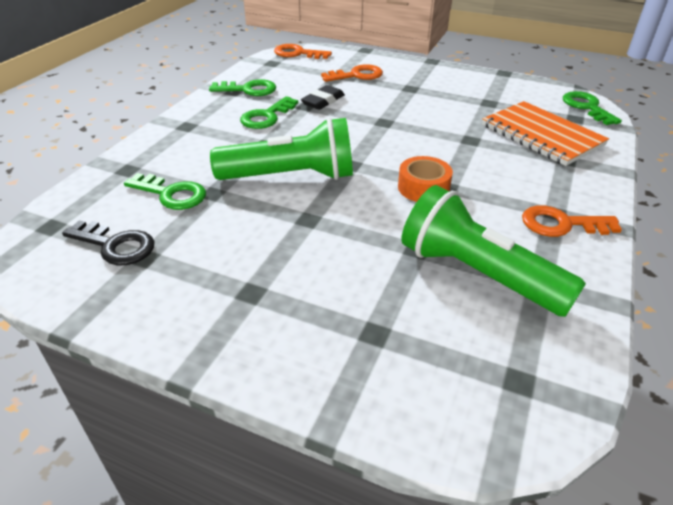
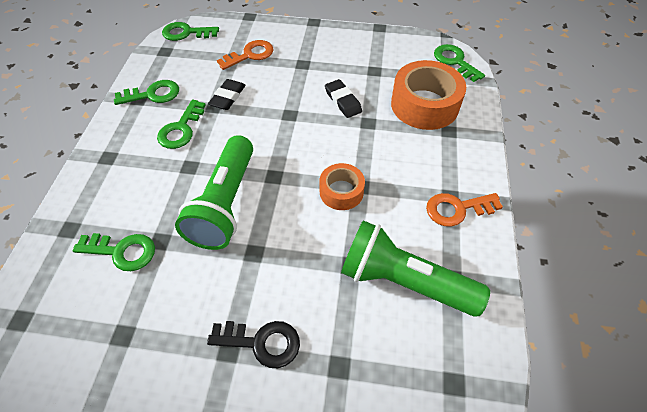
camera: 15 degrees left, 15 degrees up
black key [62,220,155,265] -> black key moved to [207,321,300,368]
green flashlight [210,117,353,180] -> green flashlight turned 120 degrees clockwise [175,135,253,250]
orange key [274,44,332,59] -> green key [162,22,219,41]
orange notebook [482,101,609,166] -> orange tape [391,60,466,130]
none -> black eraser [325,79,362,118]

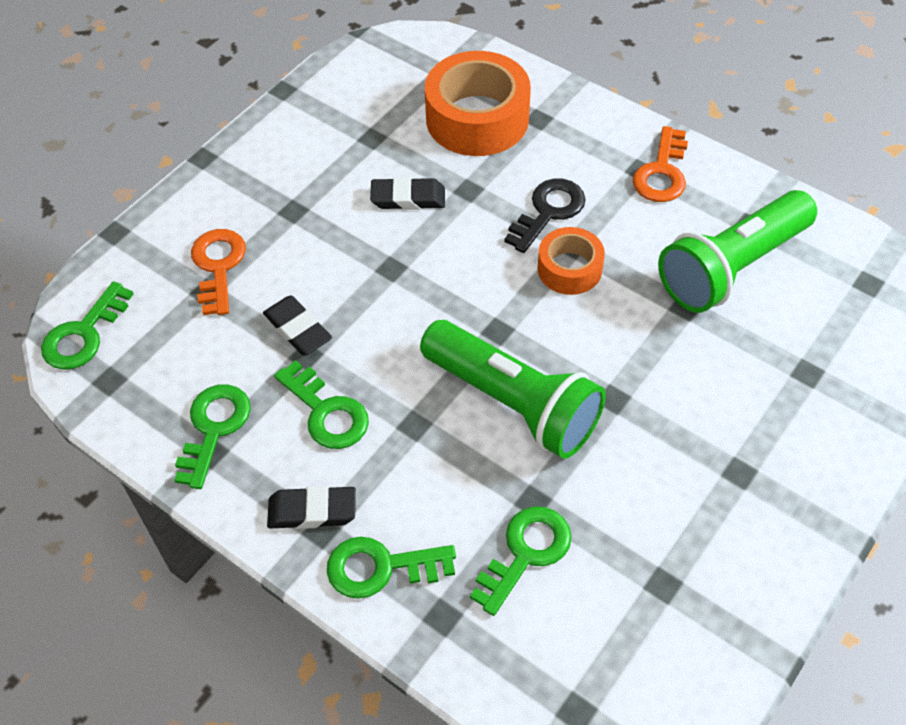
camera: 60 degrees left, 0 degrees up
black key [207,321,300,368] -> black key moved to [504,179,586,253]
green key [434,44,485,82] -> green key moved to [327,537,456,599]
none -> black eraser [267,486,356,529]

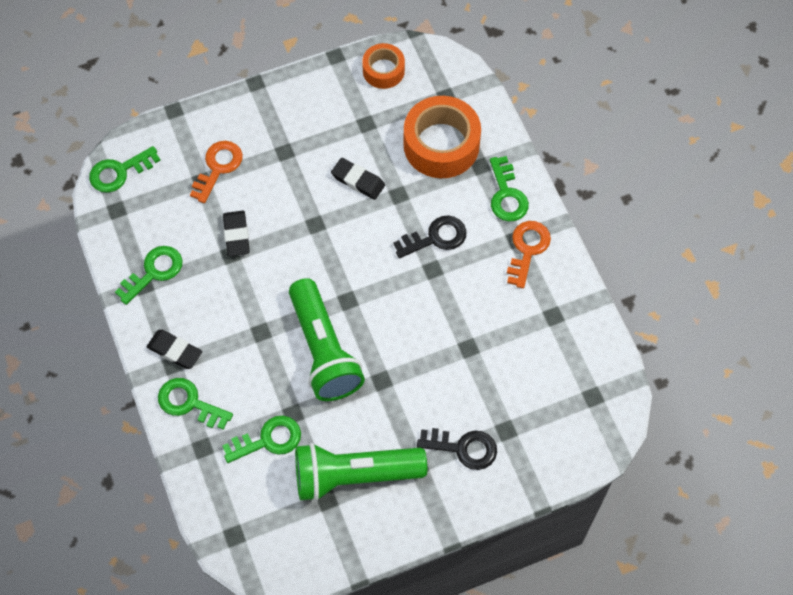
camera: 30 degrees right, 10 degrees up
green key [274,360,369,449] -> green key moved to [490,156,529,221]
orange tape [538,227,605,295] -> orange tape moved to [362,43,405,89]
orange key [633,126,688,202] -> orange key turned 150 degrees clockwise [507,221,551,288]
green flashlight [658,190,817,313] -> green flashlight moved to [295,443,427,501]
none -> black key [417,428,497,470]

